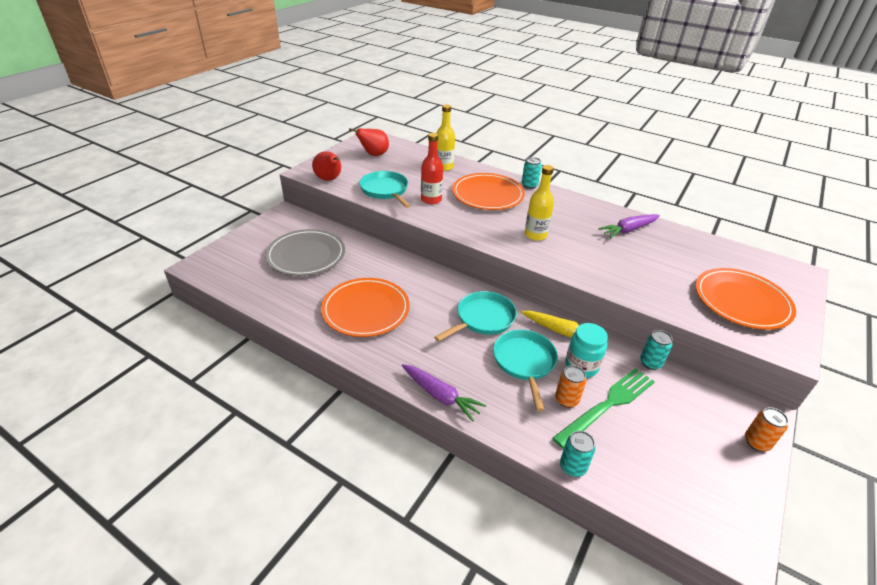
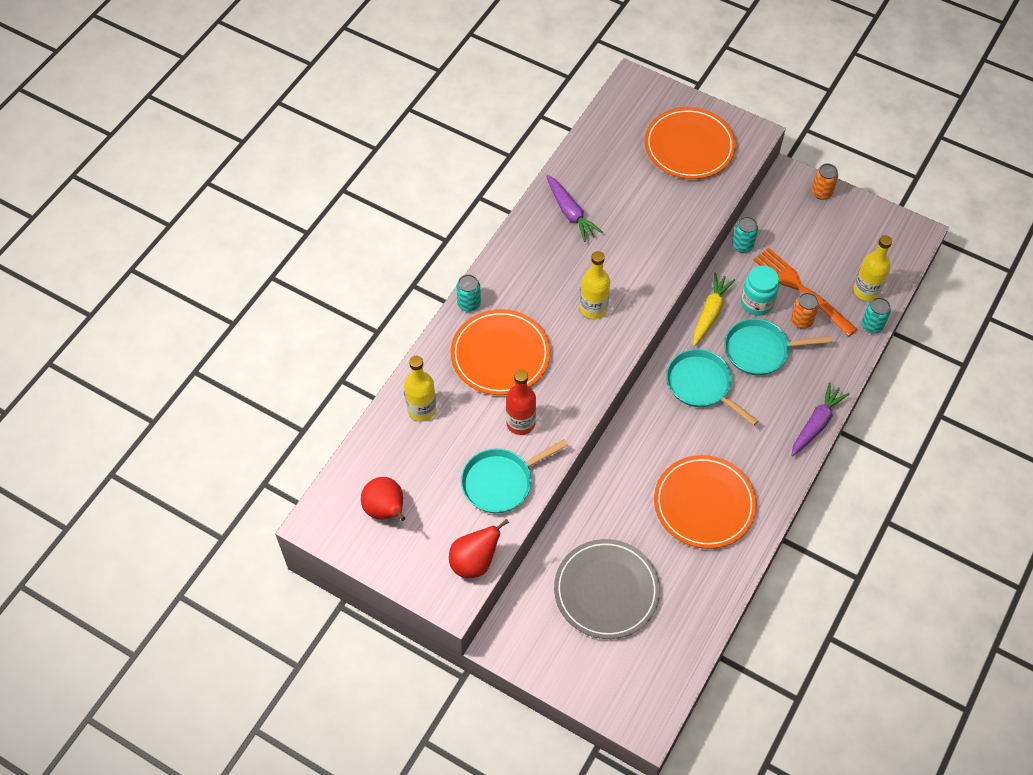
camera: 90 degrees left, 20 degrees up
green fork [552,368,655,449] -> orange fork [754,248,858,337]
none -> yellow bottle [853,235,892,301]

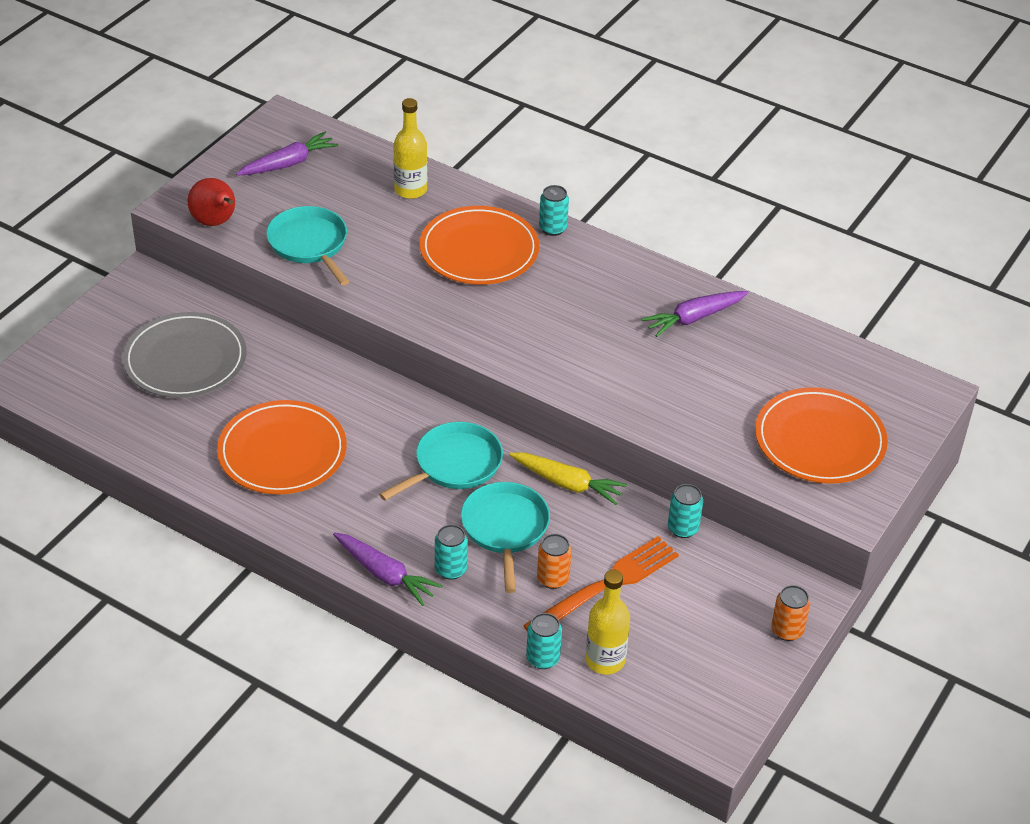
camera: 90 degrees right, 15 degrees down
red pear [361,477,405,521] -> purple carrot [236,132,338,176]
red bottle [506,370,536,435] -> none
yellow bottle [580,251,610,319] -> none
turquoise jar [741,265,779,316] -> none
none -> turquoise can [435,525,468,580]

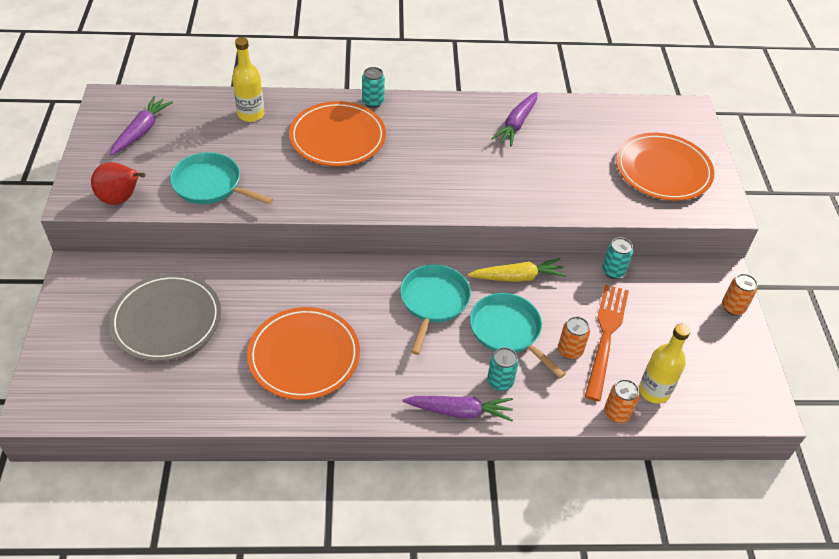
camera: 35 degrees left, 5 degrees up
turquoise can [526,613,562,669] -> orange can [604,379,640,423]

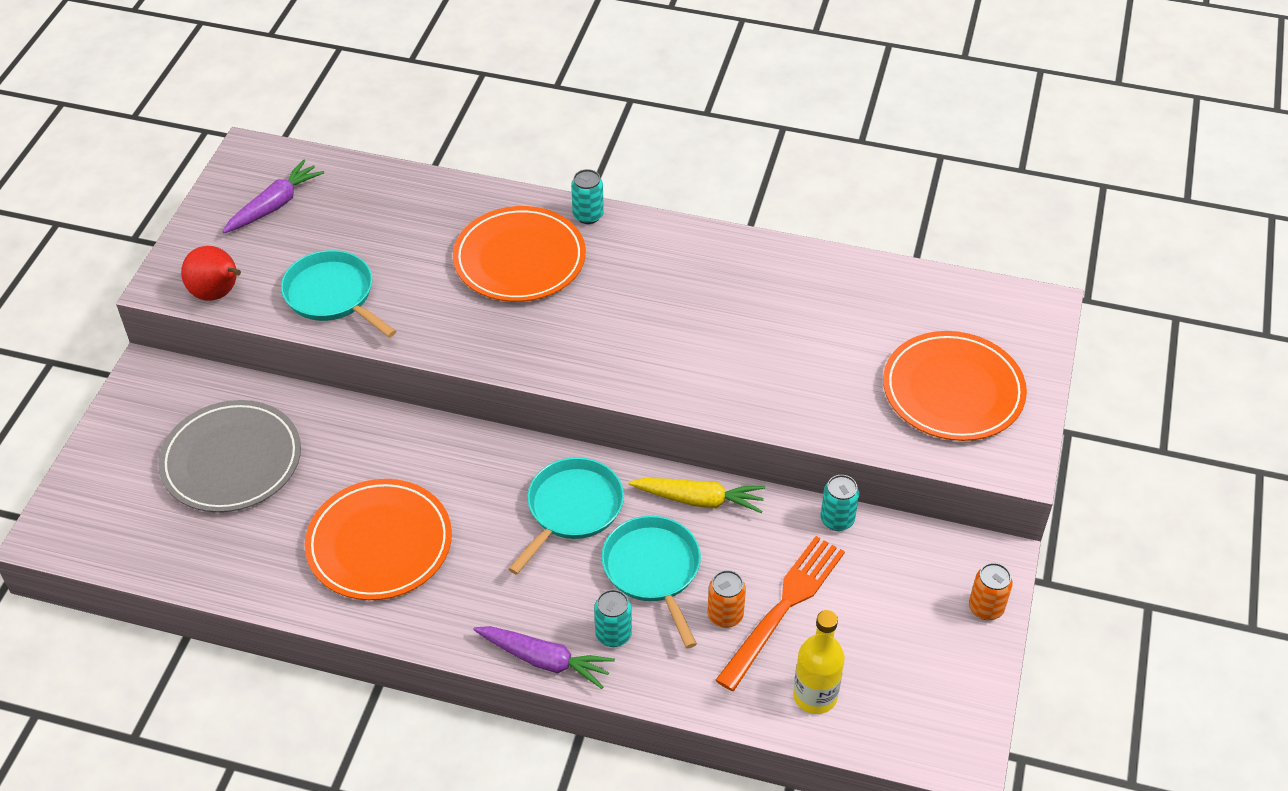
camera: 20 degrees right, 0 degrees up
yellow bottle [232,37,265,122] -> none
purple carrot [491,92,537,146] -> none
orange can [604,379,640,423] -> none

